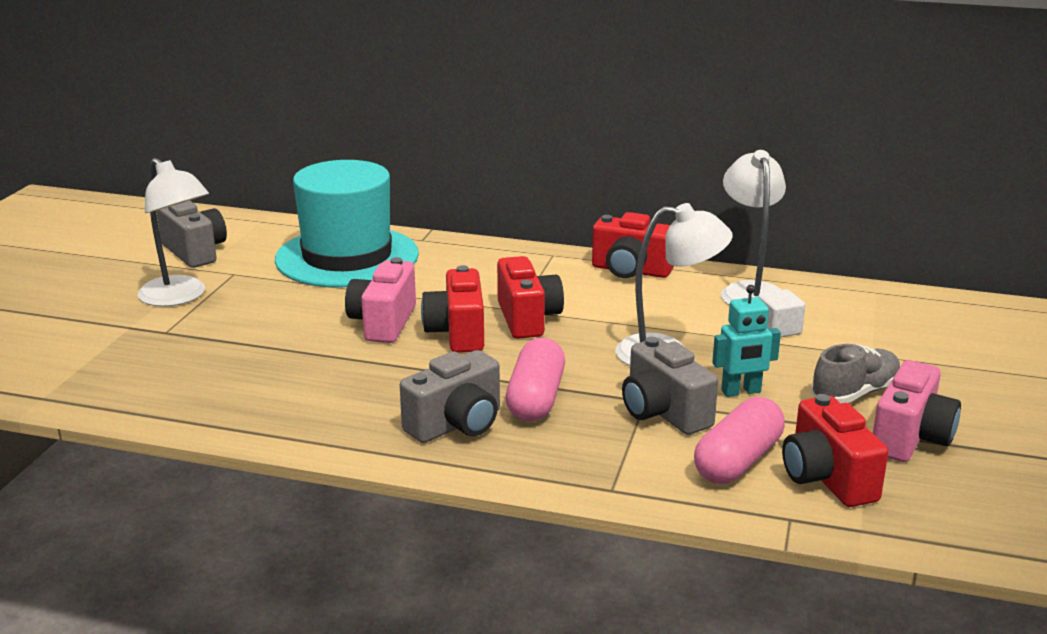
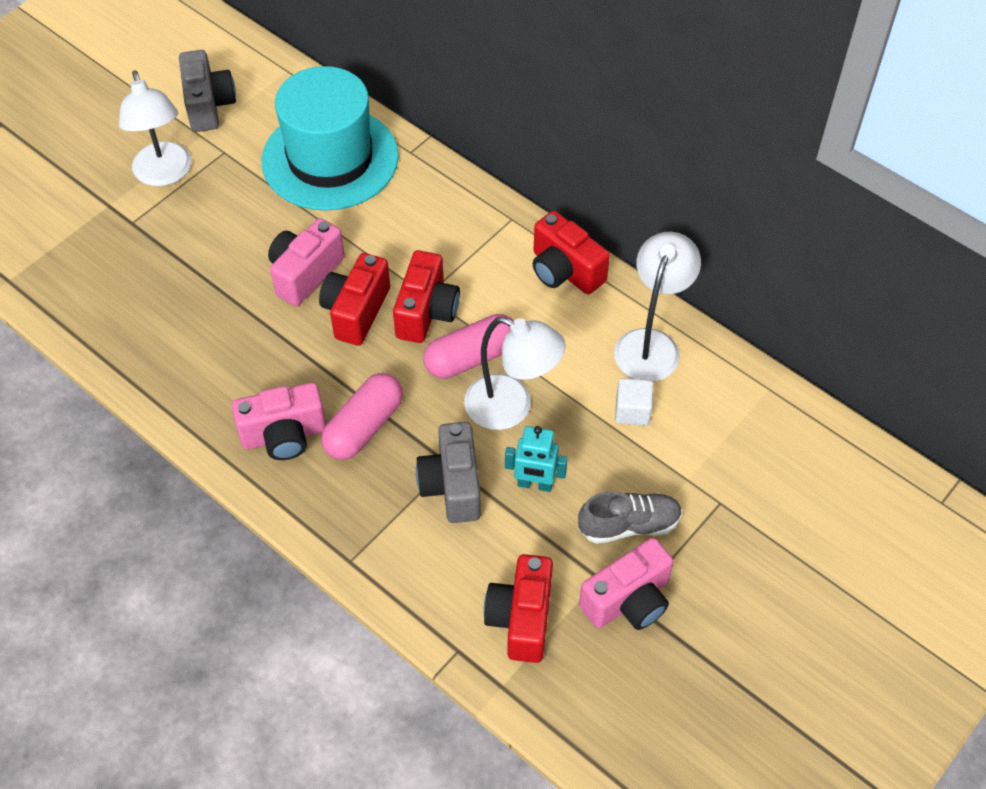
camera: 25 degrees right, 30 degrees up
grey camera [400,350,500,443] -> pink camera [232,383,326,460]
pink capsule [694,397,785,484] -> pink capsule moved to [423,314,514,379]

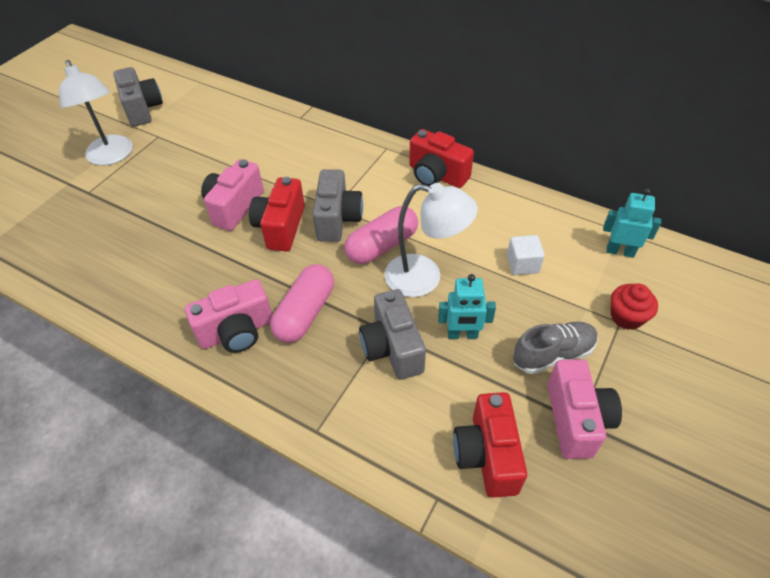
camera: 10 degrees left, 5 degrees down
turquoise hat [262,66,399,211] -> none
red camera [393,250,460,343] -> grey camera [313,169,363,242]
pink camera [579,538,673,630] -> pink camera turned 45 degrees counterclockwise [547,359,622,459]
white lamp [614,232,701,382] -> none
none -> turquoise robot [603,188,661,258]
none -> red cupcake [611,283,658,330]

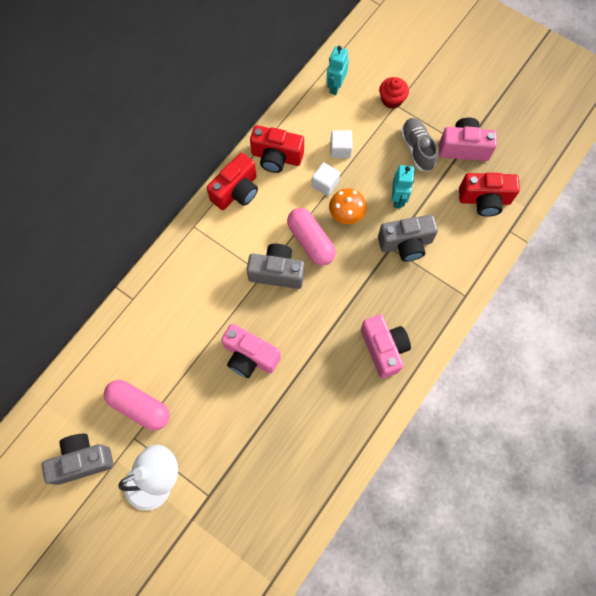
camera: 85 degrees left, 20 degrees up
red camera [249,177,305,252] -> red camera moved to [250,125,304,173]
pink capsule [270,264,334,343] -> pink capsule moved to [104,380,170,431]
white lamp [384,183,478,297] -> orange mushroom [329,188,367,224]
none -> white cube [312,162,340,196]

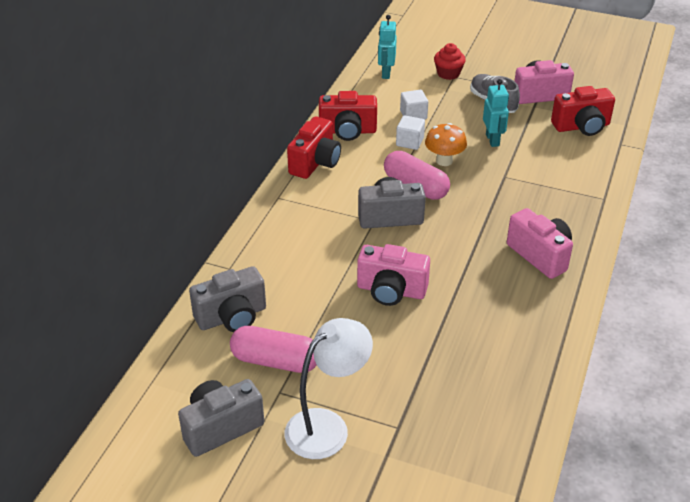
camera: 15 degrees left, 30 degrees down
grey camera [378,215,438,262] -> grey camera moved to [189,266,266,332]

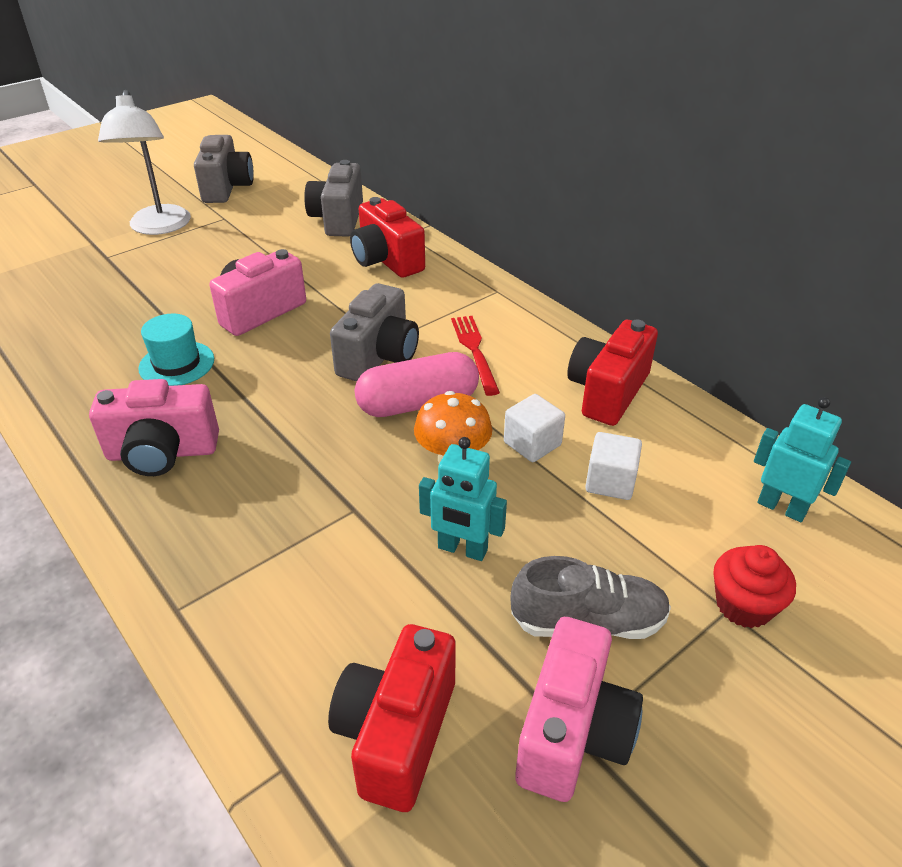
camera: 120 degrees right, 0 degrees up
pink capsule [230,326,316,373] -> none
red camera [287,116,341,179] -> red camera moved to [350,197,425,278]
none -> turquoise hat [138,314,214,386]
none -> red fork [451,316,500,396]

